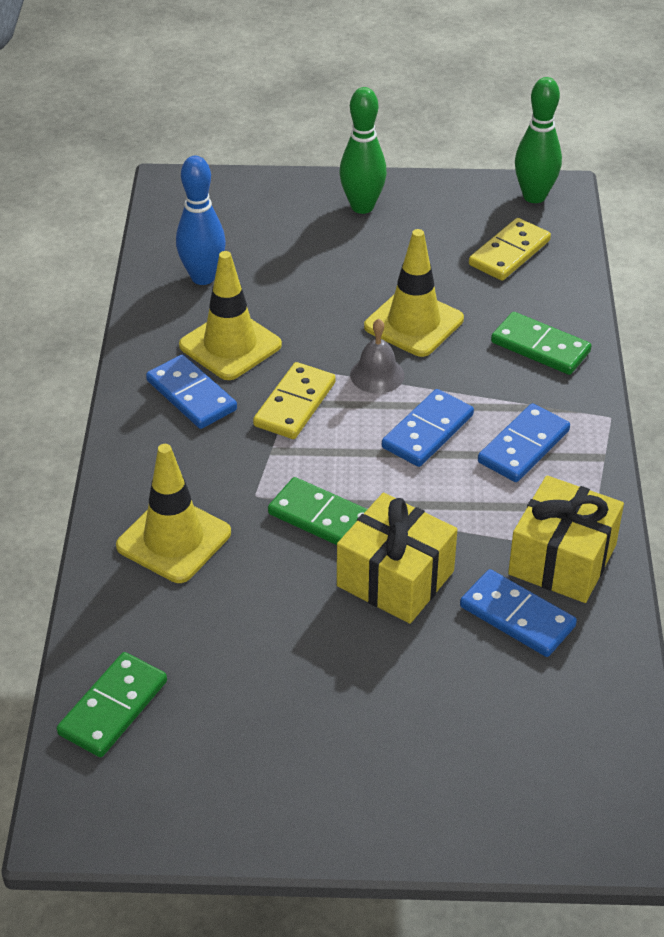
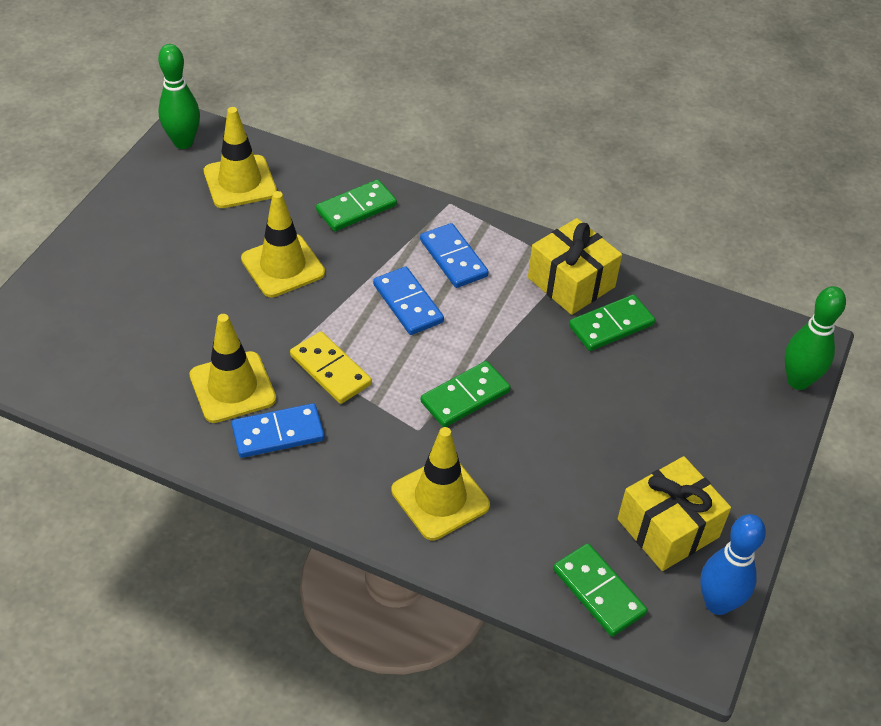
camera: 70 degrees left, 5 degrees up
blue bowling pin [176,156,226,285] -> blue bowling pin moved to [700,514,766,615]
yellow gift [337,493,458,624] -> yellow gift moved to [617,456,731,571]
green bowling pin [339,87,387,214] -> green bowling pin moved to [785,286,846,390]
grey bell [350,319,404,394] -> none
blue domino [460,569,577,657] -> green domino [569,294,655,351]
yellow domino [469,218,551,281] -> yellow traffic cone [204,107,277,208]

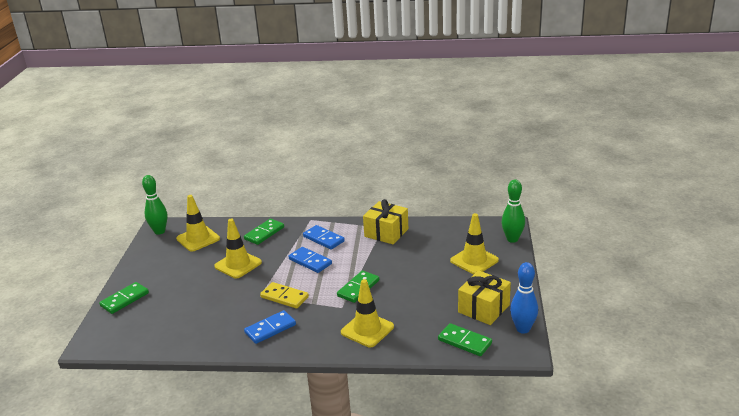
camera: 15 degrees left, 20 degrees down
yellow traffic cone [189,314,276,423] -> yellow traffic cone moved to [450,213,499,274]
green domino [569,294,655,351] -> green domino moved to [99,282,149,314]

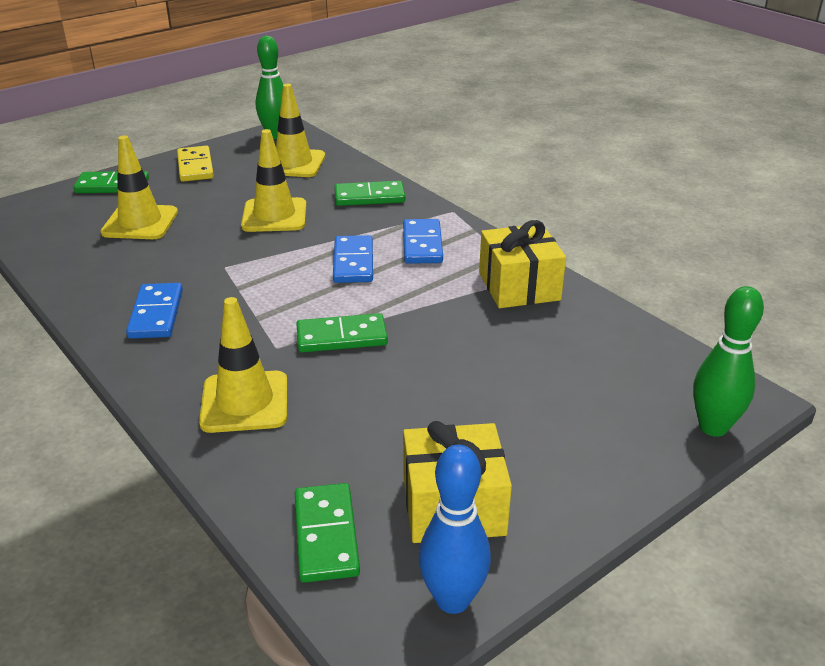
camera: 45 degrees right, 5 degrees up
blue domino [244,310,296,344] -> blue domino turned 75 degrees clockwise [126,283,183,339]
yellow domino [260,282,309,309] -> yellow domino moved to [177,146,214,182]
yellow traffic cone [450,213,499,274] -> yellow traffic cone moved to [100,135,178,239]

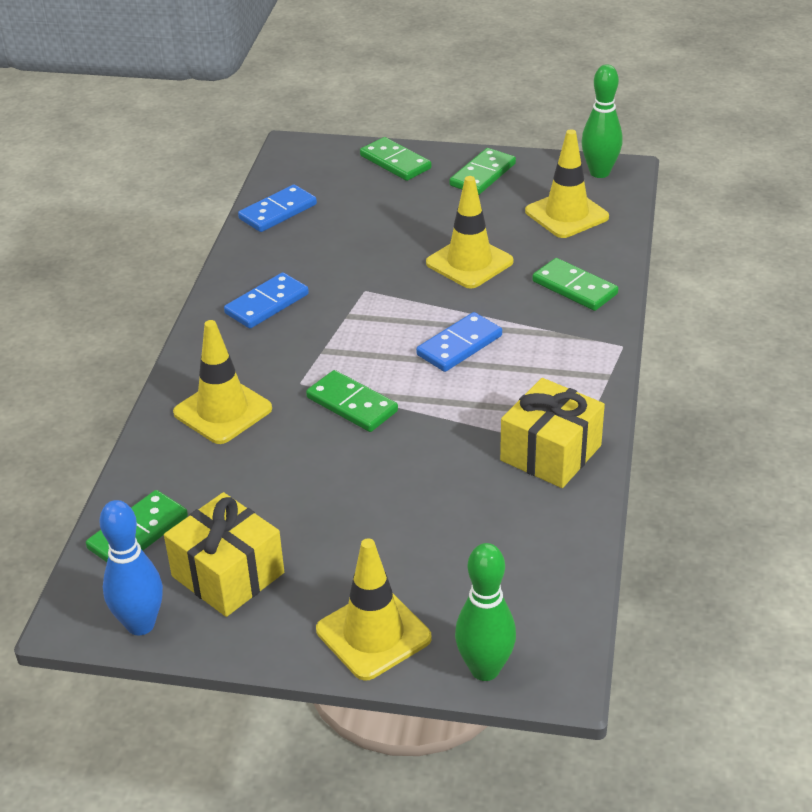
camera: 50 degrees right, 5 degrees up
yellow traffic cone [100,135,178,239] -> yellow traffic cone moved to [316,538,432,681]
yellow domino [177,146,214,182] -> green domino [449,148,516,195]
blue domino [403,219,443,264] -> blue domino moved to [238,185,317,232]

